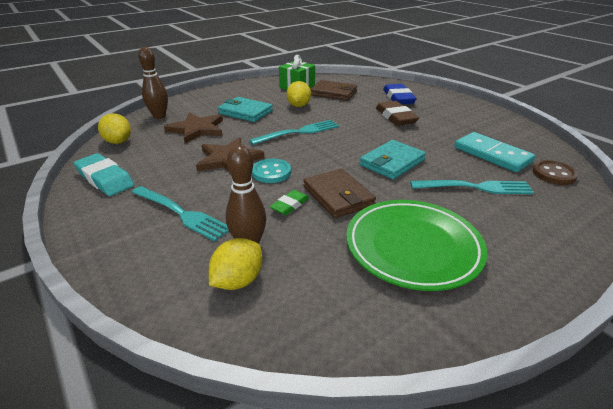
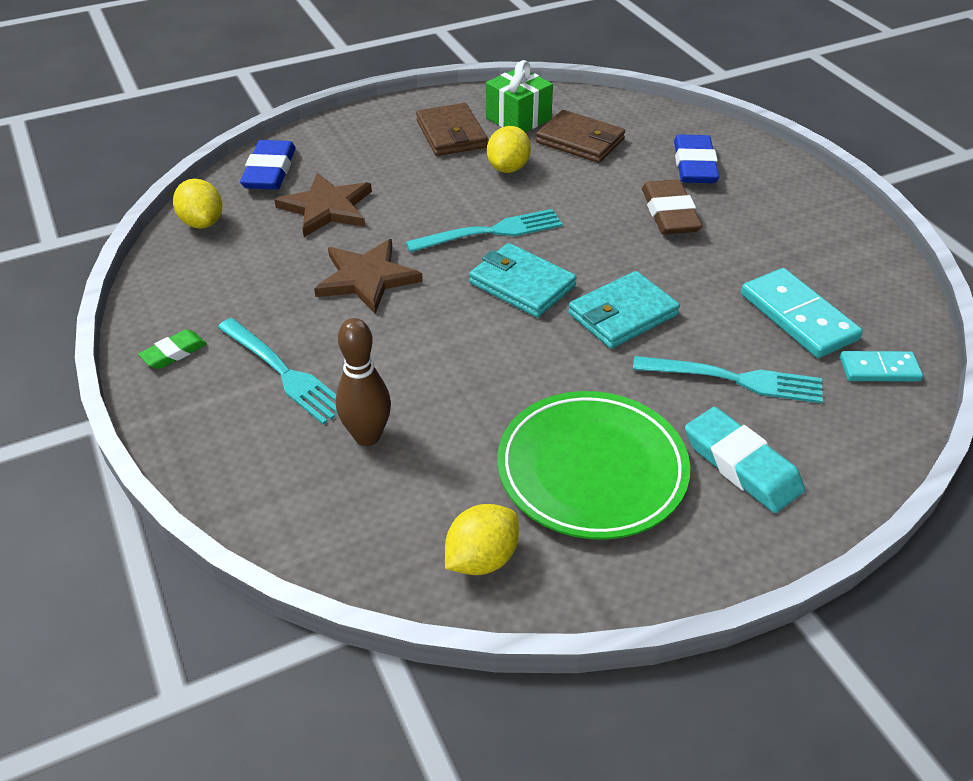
camera: 10 degrees right, 10 degrees up
turquoise eraser [74,153,134,196] -> turquoise eraser moved to [685,407,805,513]
brown bowling pin [138,47,168,119] -> blue eraser [240,140,296,190]
yellow lemon [209,238,262,290] -> yellow lemon moved to [445,504,519,575]
turquoise wallet [218,97,273,122] -> turquoise wallet moved to [469,243,577,318]
turquoise button [252,159,291,183] -> none
green eraser [270,190,309,215] -> green eraser moved to [138,329,207,369]
brown wallet [303,168,376,218] -> brown wallet moved to [416,103,488,156]
brown button [532,160,578,185] -> turquoise domino [840,351,923,382]

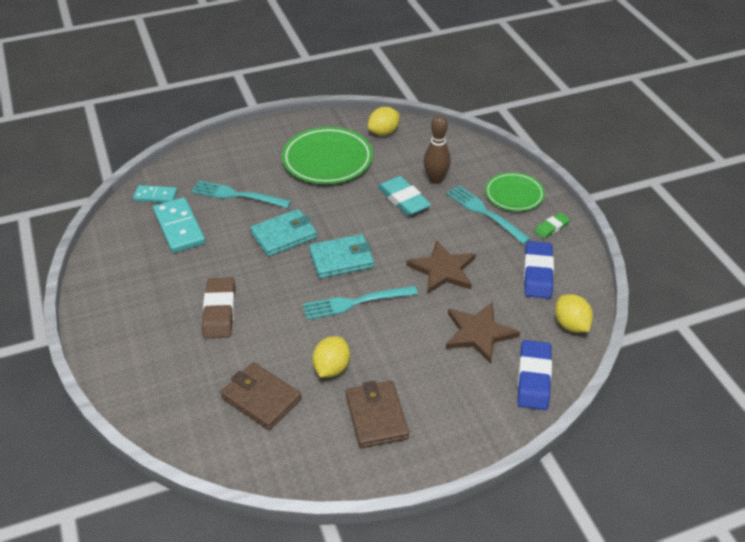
camera: 175 degrees left, 0 degrees up
turquoise wallet [469,243,577,318] -> turquoise wallet turned 60 degrees counterclockwise [309,234,374,278]
green gift [486,60,553,132] -> none
blue eraser [674,135,719,183] -> blue eraser moved to [524,241,554,299]
turquoise eraser [685,407,805,513] -> turquoise eraser moved to [378,176,431,216]
none -> green plate [485,172,545,211]

